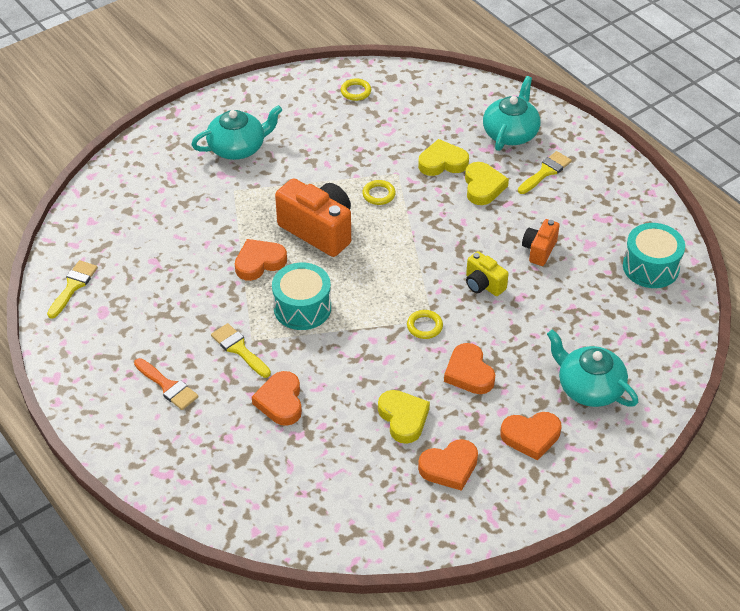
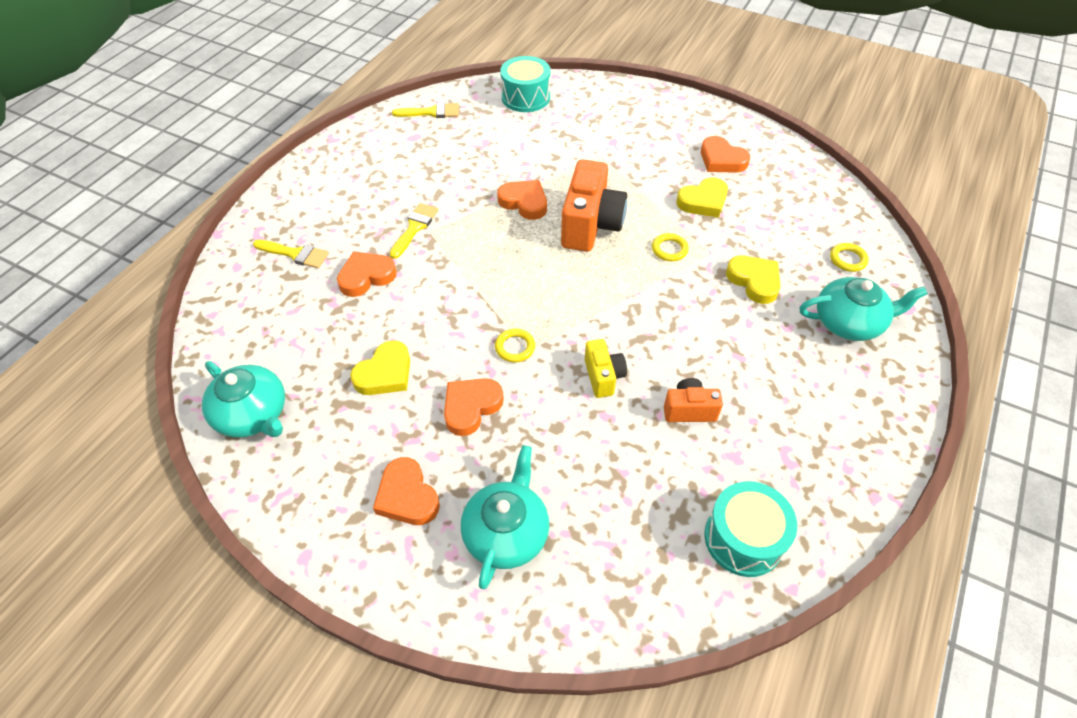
camera: 65 degrees right, 5 degrees up
orange brush [134,358,199,410] -> none
turquoise teapot [191,105,282,160] -> turquoise teapot moved to [202,361,285,438]
turquoise drum [272,263,331,330] -> turquoise drum moved to [500,56,551,112]
yellow ring [341,78,371,101] -> yellow ring moved to [830,243,869,272]
orange heart [418,439,478,491] -> orange heart moved to [701,136,750,173]
yellow heart [465,162,509,205] -> yellow heart moved to [676,177,728,218]
yellow camera [466,251,509,296] -> yellow camera turned 150 degrees clockwise [585,339,627,398]
yellow brush [518,151,572,194] -> yellow brush moved to [253,240,329,268]

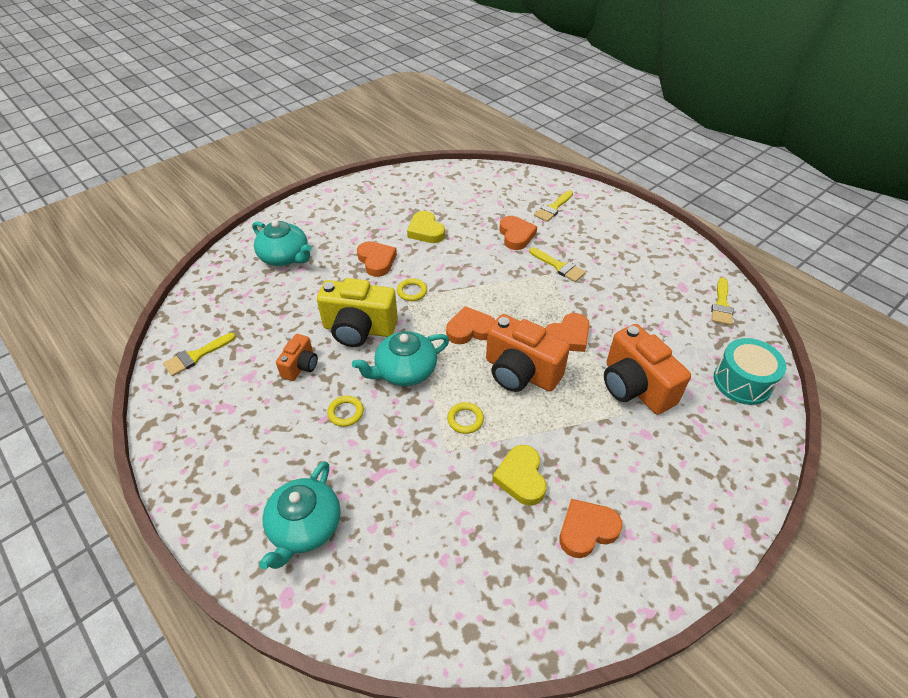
camera: 110 degrees right, 5 degrees down
turquoise teapot [202,361,285,438] -> turquoise teapot moved to [352,331,449,386]
orange heart [373,457,440,525] -> orange heart moved to [446,306,496,344]
yellow camera [585,339,627,398] -> yellow camera [317,278,398,347], size x1.86
turquoise drum [704,481,797,577] -> yellow brush [163,333,236,376]
yellow heart [726,255,781,304] -> none
yellow ring [830,243,869,272] -> yellow ring moved to [327,396,364,427]
none -> orange camera [604,324,691,415]

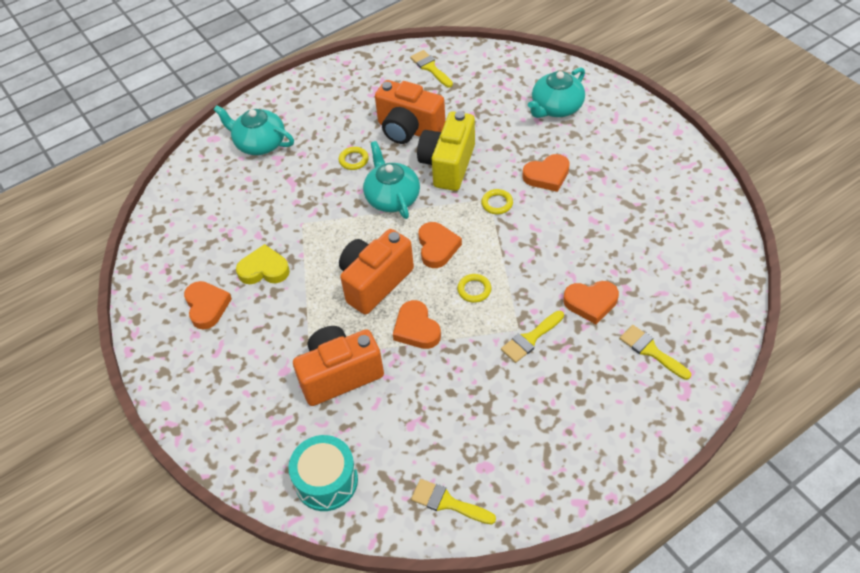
camera: 100 degrees right, 5 degrees up
orange camera [276,334,318,381] -> orange camera [375,80,445,144], size x1.86
yellow heart [407,211,445,243] -> none
yellow ring [447,402,484,434] -> yellow ring moved to [457,274,491,303]

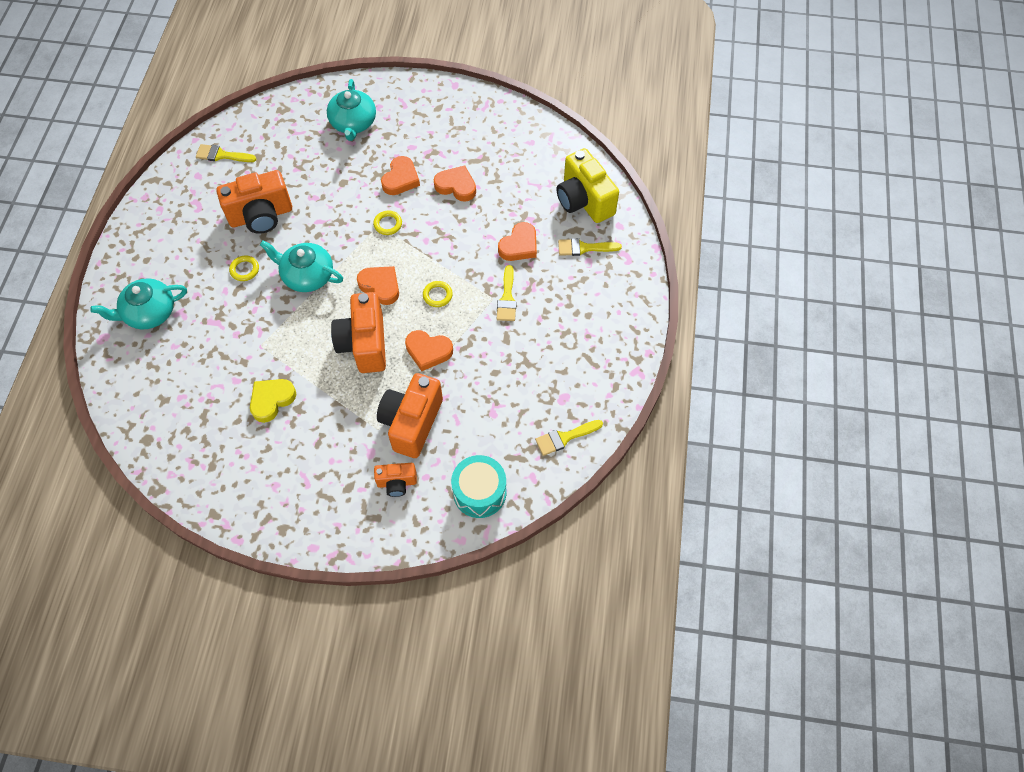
camera: 50 degrees left, 10 degrees up
orange heart [184,281,232,330] -> orange heart moved to [434,165,476,202]
yellow camera [417,111,475,191] -> yellow camera moved to [556,148,619,223]
none -> orange camera [374,463,417,497]

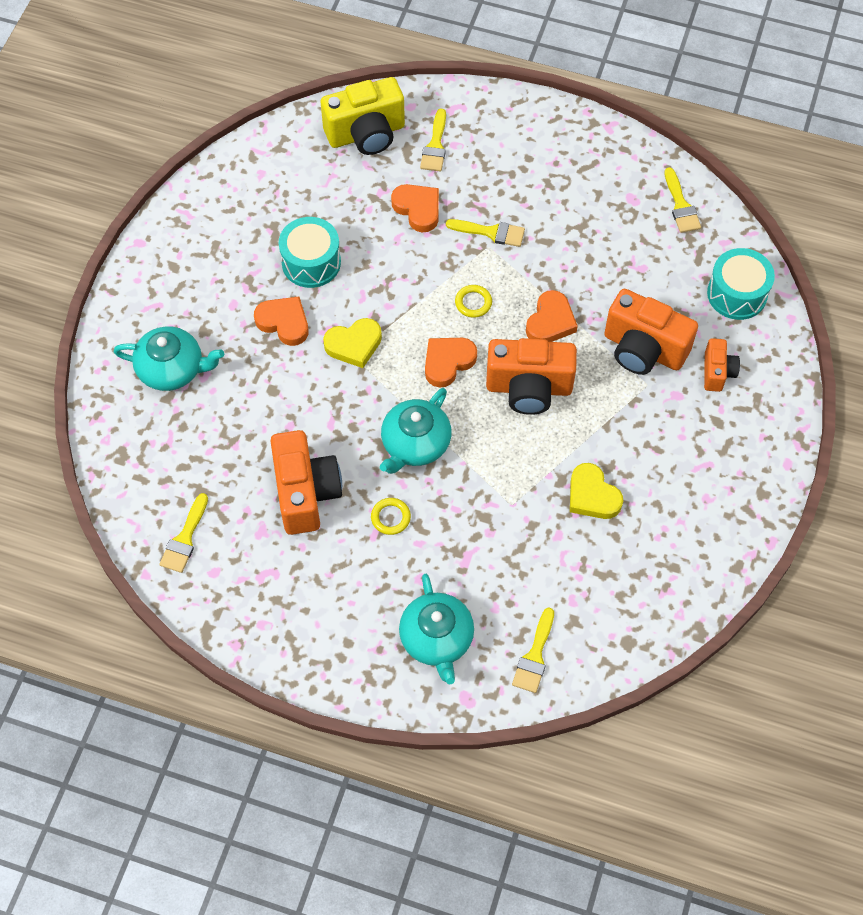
camera: 80 degrees left, 0 degrees up
yellow ring [373,211,402,235] -> yellow heart [323,318,382,368]
orange heart [434,165,476,202] -> turquoise drum [279,217,341,288]
none -> yellow brush [512,607,554,693]

